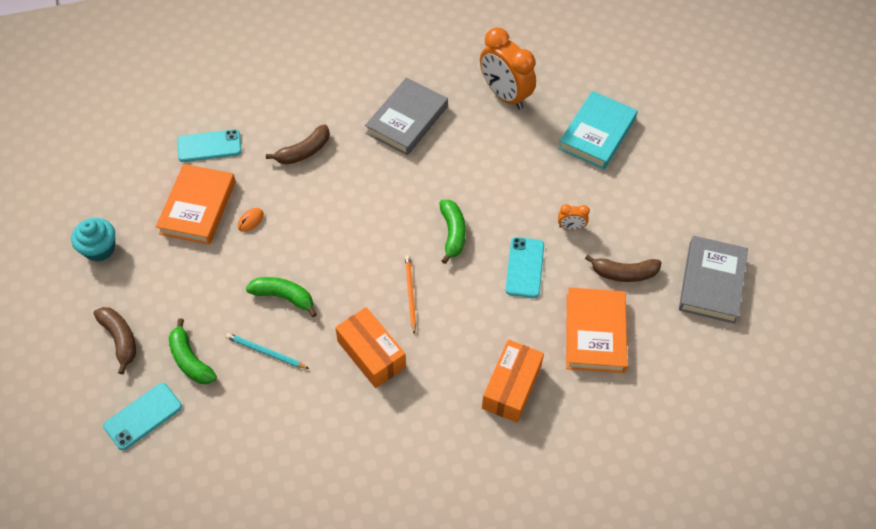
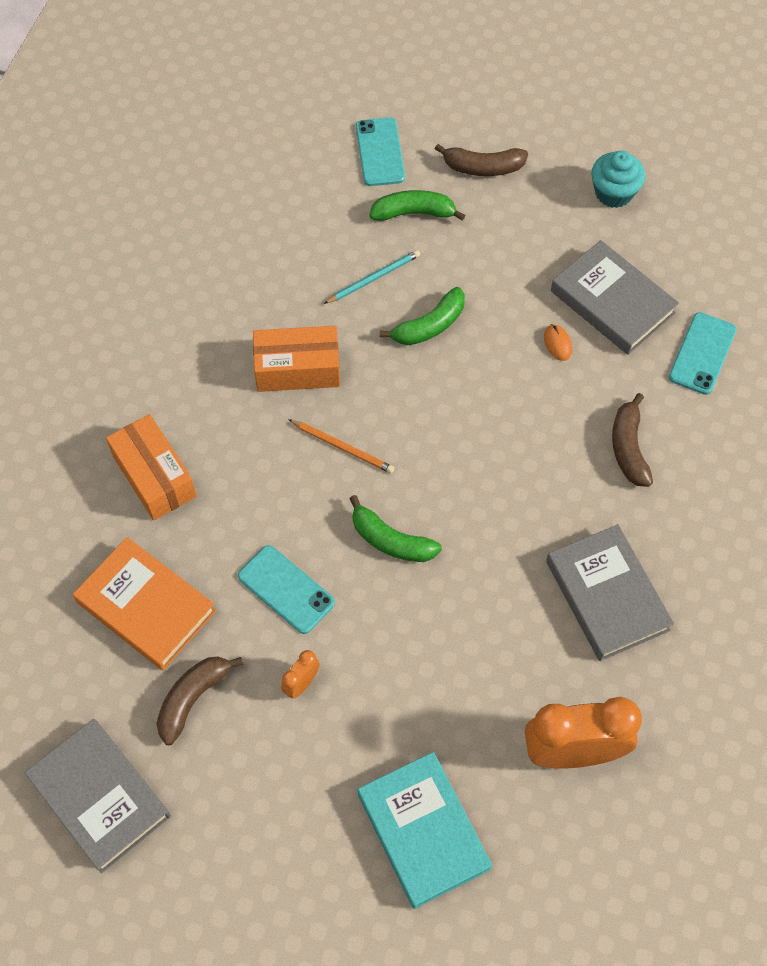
camera: 125 degrees right, 5 degrees up
orange book [156,164,236,245] -> grey book [551,240,679,355]

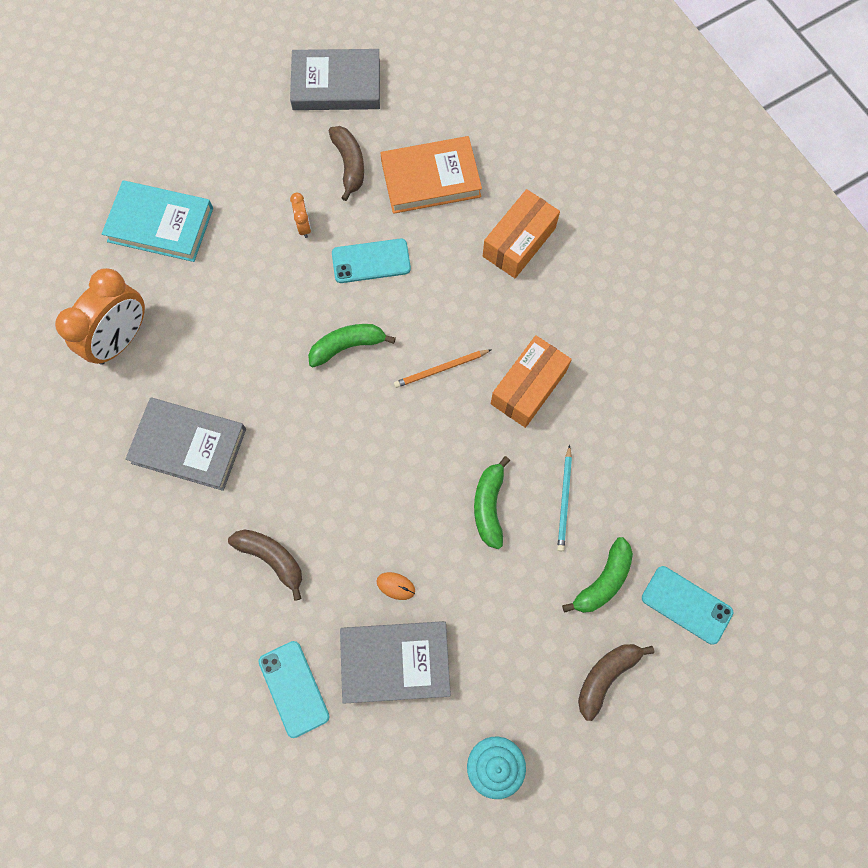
camera: 130 degrees right, 10 degrees up
orange box [106,414,197,521] -> orange box turned 60 degrees counterclockwise [483,189,560,278]

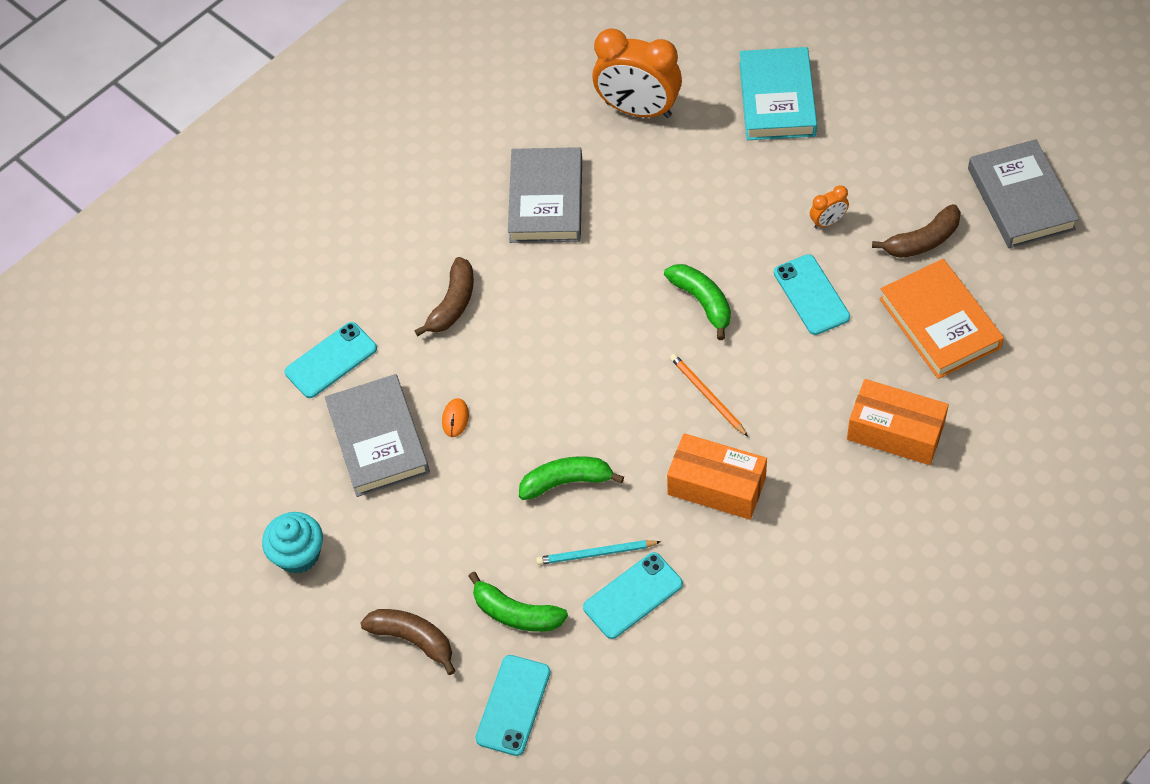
camera: 80 degrees right, 15 degrees down
none -> turquoise phone [583,552,683,639]

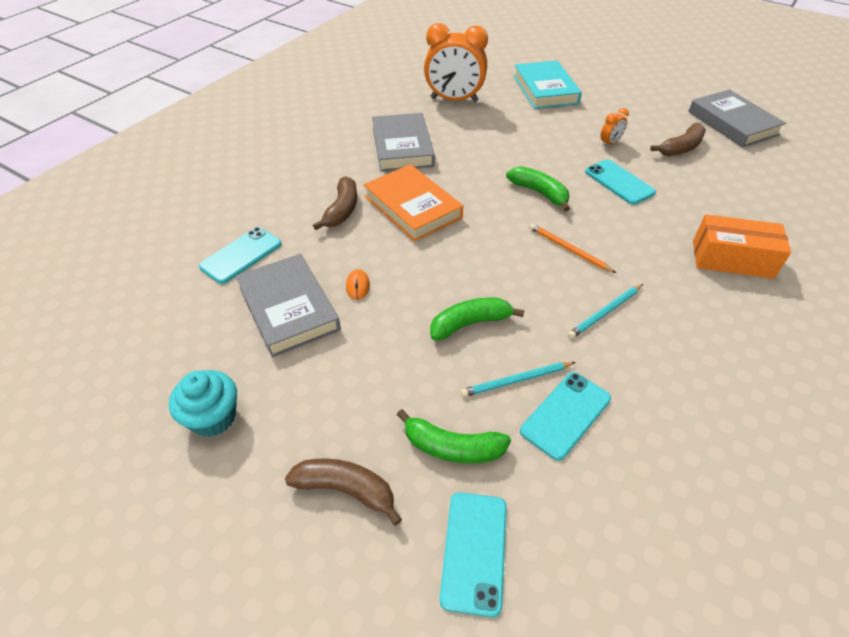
camera: 15 degrees left, 10 degrees down
orange box [667,433,767,520] -> turquoise pencil [568,284,643,339]
orange book [879,259,1004,379] -> orange book moved to [364,164,463,242]

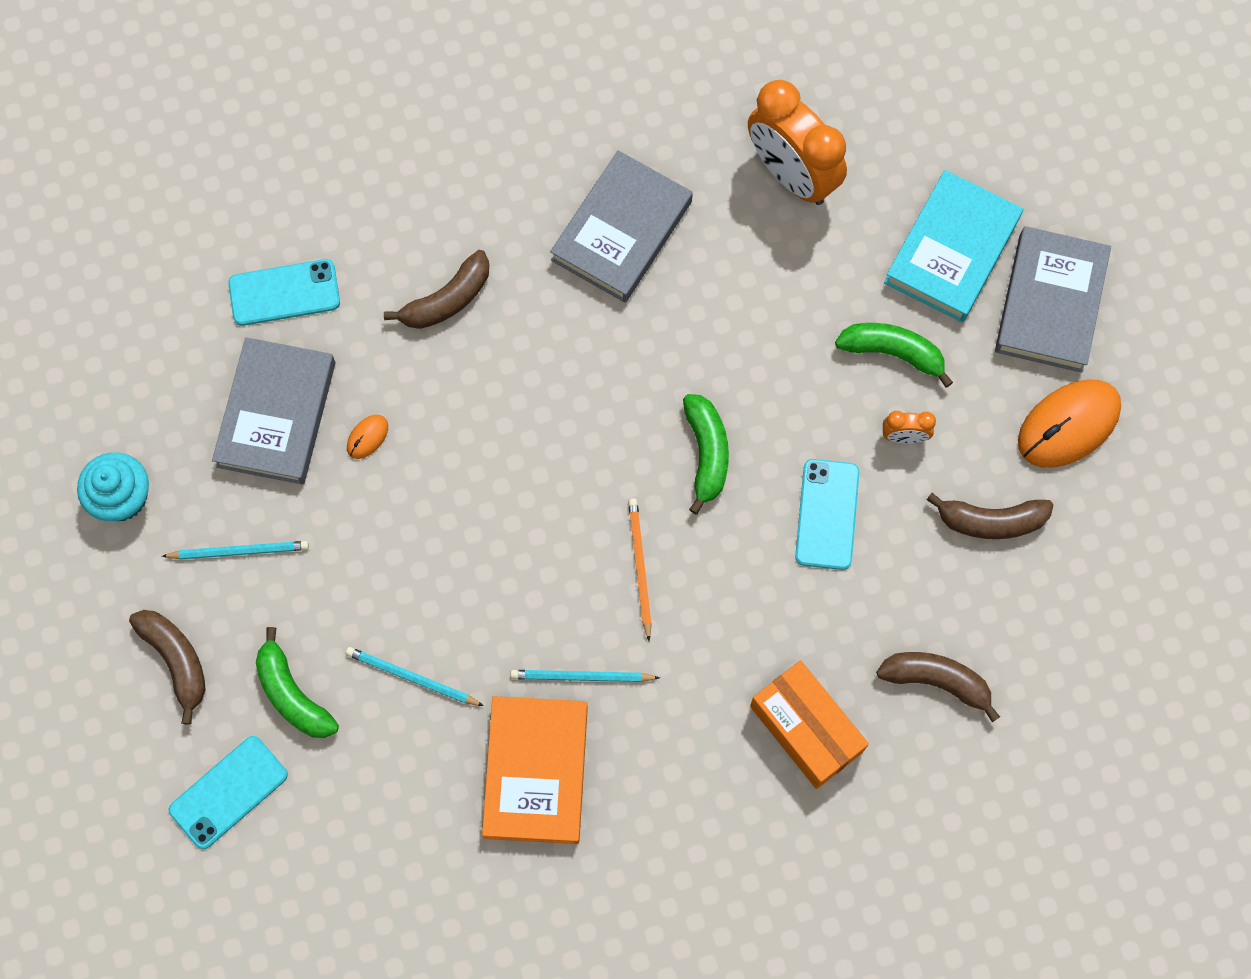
camera: 40 degrees right, 25 degrees up
orange book [364,164,463,242] -> orange book moved to [482,696,588,844]
green banana [430,298,525,340] -> green banana moved to [835,323,953,388]
turquoise phone [520,372,611,461] -> none
grey book [688,90,786,147] -> grey book moved to [995,226,1111,373]
none -> turquoise pencil [162,541,309,560]
none -> brown banana [876,652,1000,722]
none -> orange mouse [1018,379,1121,468]

